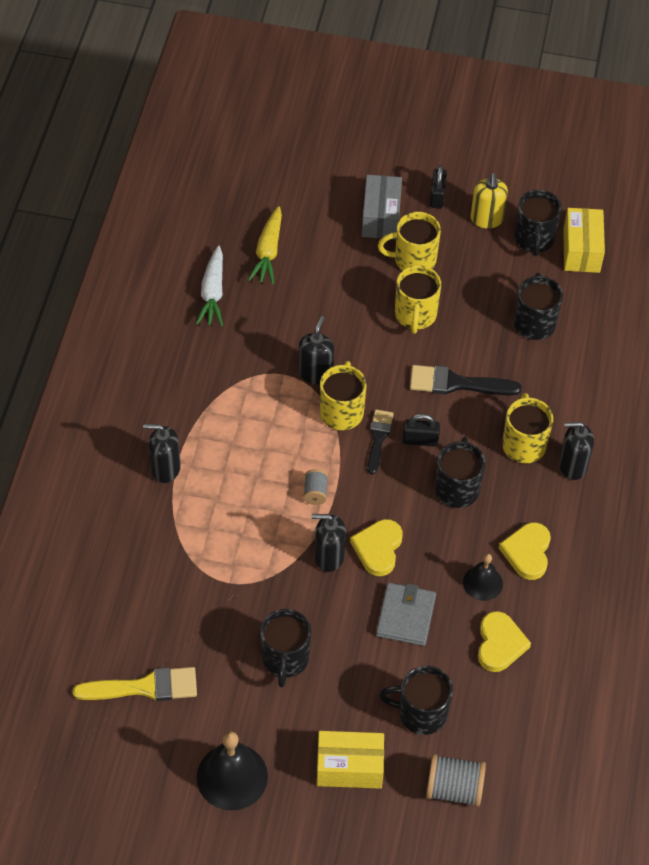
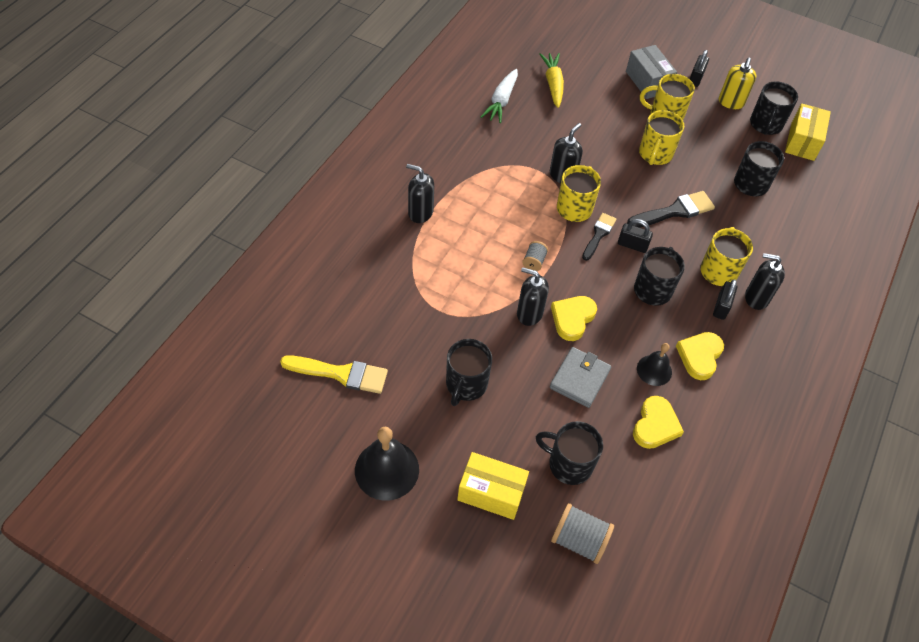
camera: 15 degrees right, 0 degrees up
yellow carrot [248,206,282,284] -> yellow carrot turned 150 degrees clockwise [540,53,564,108]
grey box [362,175,402,240] -> grey box turned 45 degrees counterclockwise [626,45,677,99]
black brush [410,365,521,395] -> black brush turned 135 degrees clockwise [627,191,715,228]
none -> black padlock [713,279,737,320]

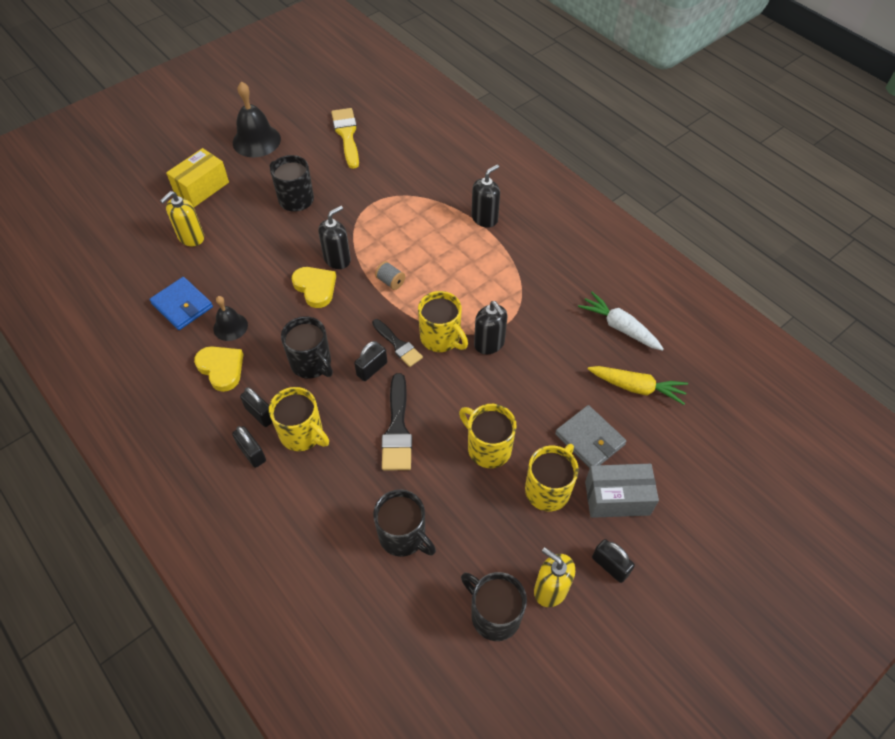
camera: 115 degrees right, 0 degrees up
yellow brush [280,355,388,394] -> yellow brush turned 135 degrees clockwise [331,108,359,169]
black mug [536,421,603,485] -> yellow soap dispenser [160,191,204,246]
grey wallet [550,347,611,408] -> grey wallet moved to [555,405,626,468]
grey spool [551,503,614,564] -> none
yellow heart [633,396,684,449] -> blue wallet [149,277,213,330]
black soap dispenser [745,253,785,310] -> black padlock [232,426,266,468]
yellow box [785,104,831,161] -> none

